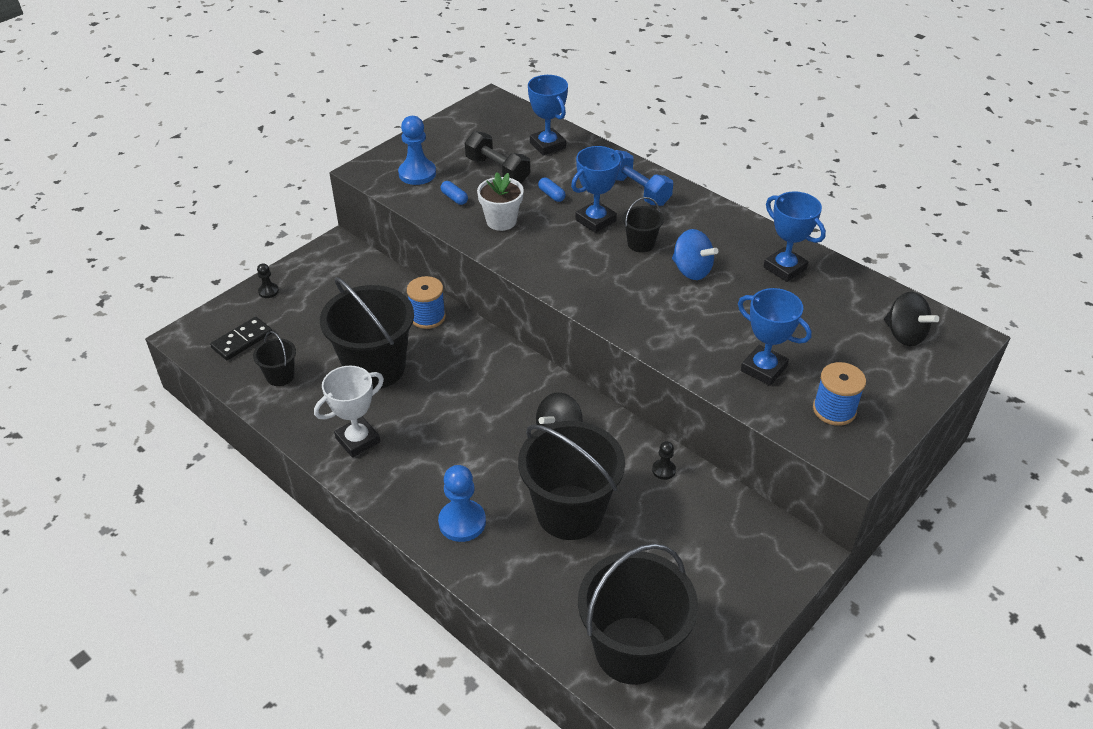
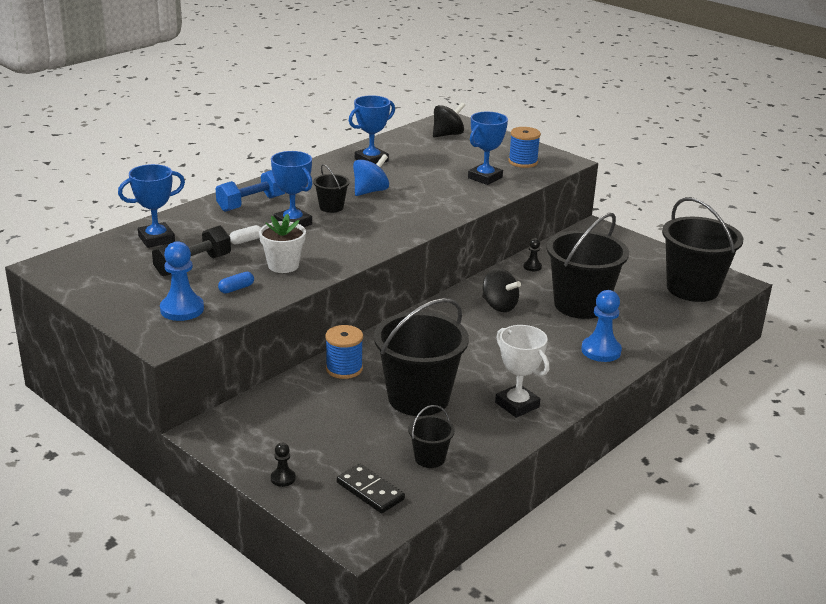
camera: 90 degrees left, 15 degrees down
blue capsule [538,177,566,202] -> white capsule [229,225,261,245]

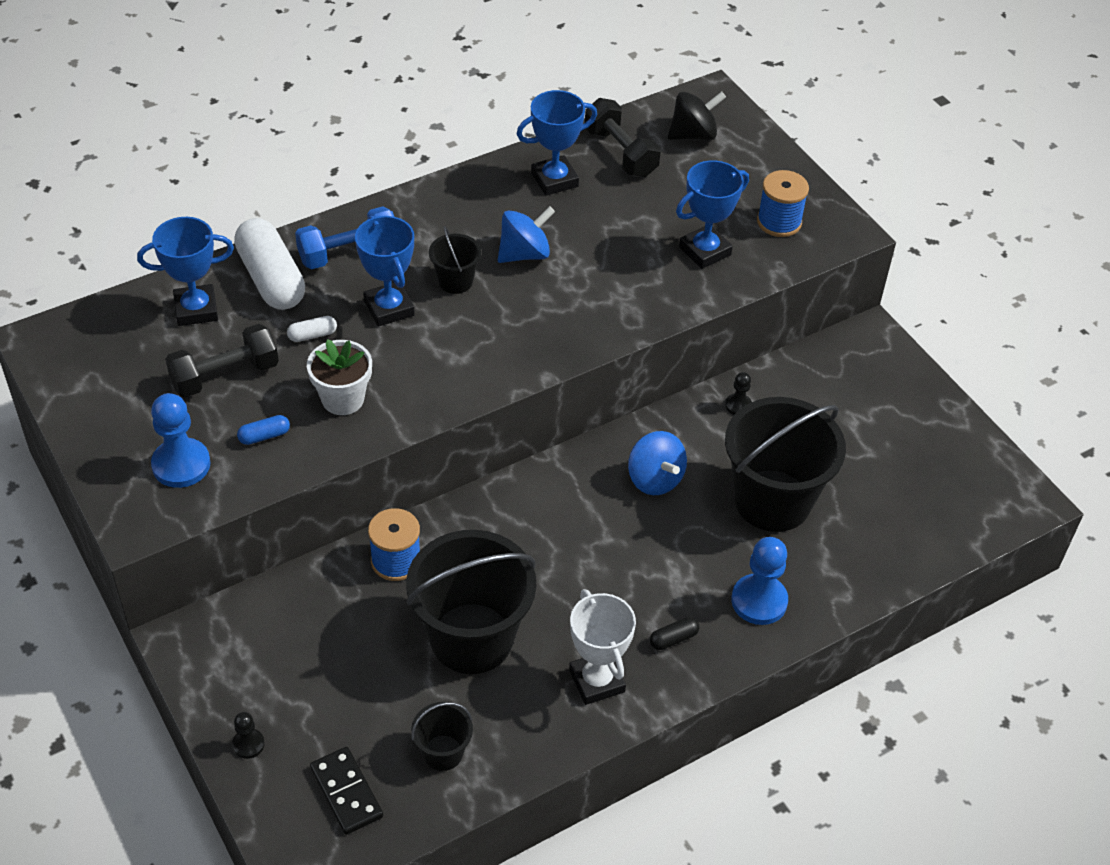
camera: 15 degrees right, 20 degrees up
black spinning top [482,268,521,312] -> blue spinning top [628,431,687,495]
black bucket [662,197,743,302] -> none
none -> white capsule [234,218,305,310]
none -> black dumbbell [585,98,661,177]
none -> black capsule [650,617,699,650]

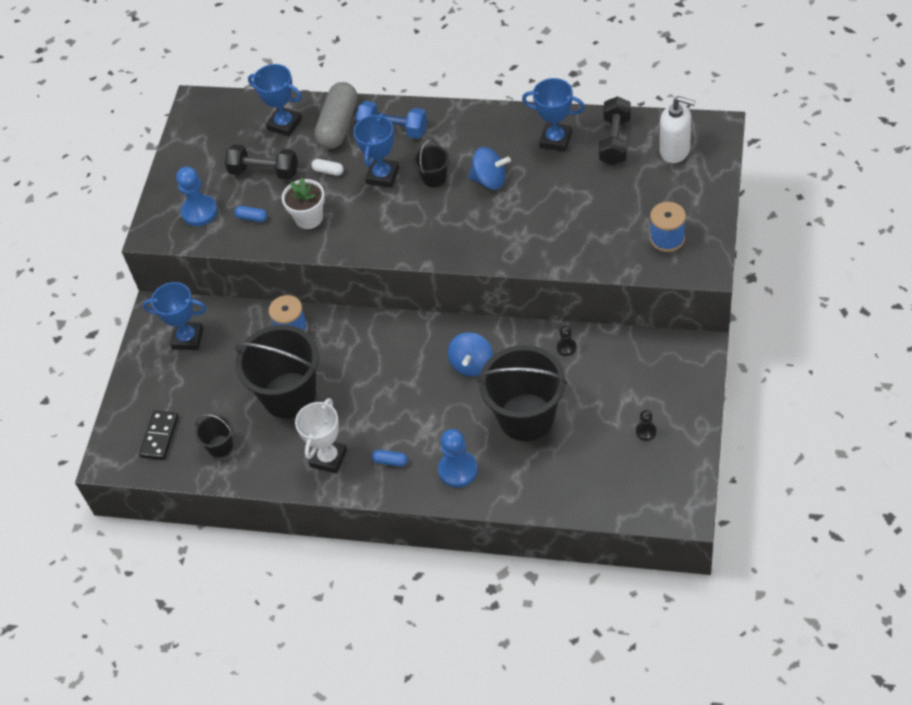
camera: 50 degrees right, 5 degrees up
black pawn [232,712,265,759] -> black pawn moved to [636,410,656,441]
white capsule [234,218,305,310] -> grey capsule [314,82,357,149]
black capsule [650,617,699,650] -> blue capsule [372,450,408,467]
black spinning top [668,92,726,140] -> white soap dispenser [660,96,696,163]
blue trophy [676,160,749,269] -> blue trophy moved to [143,282,206,350]

